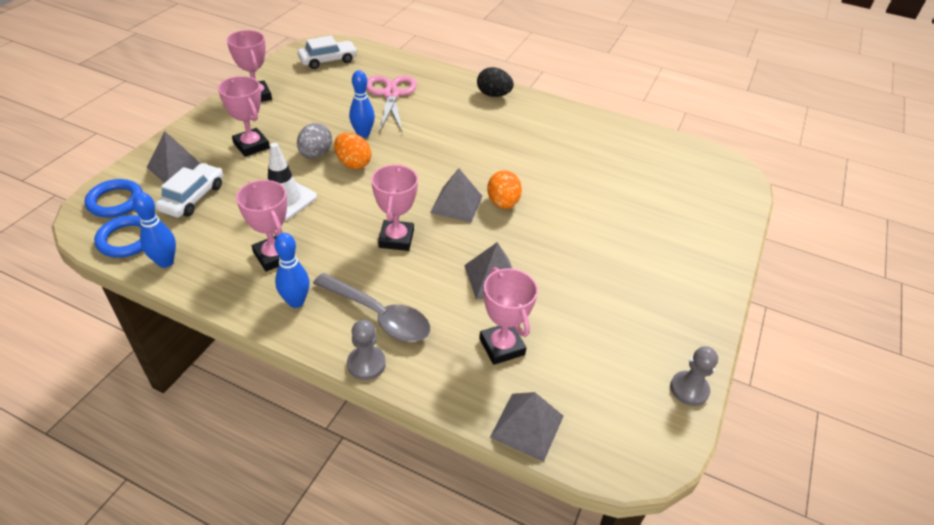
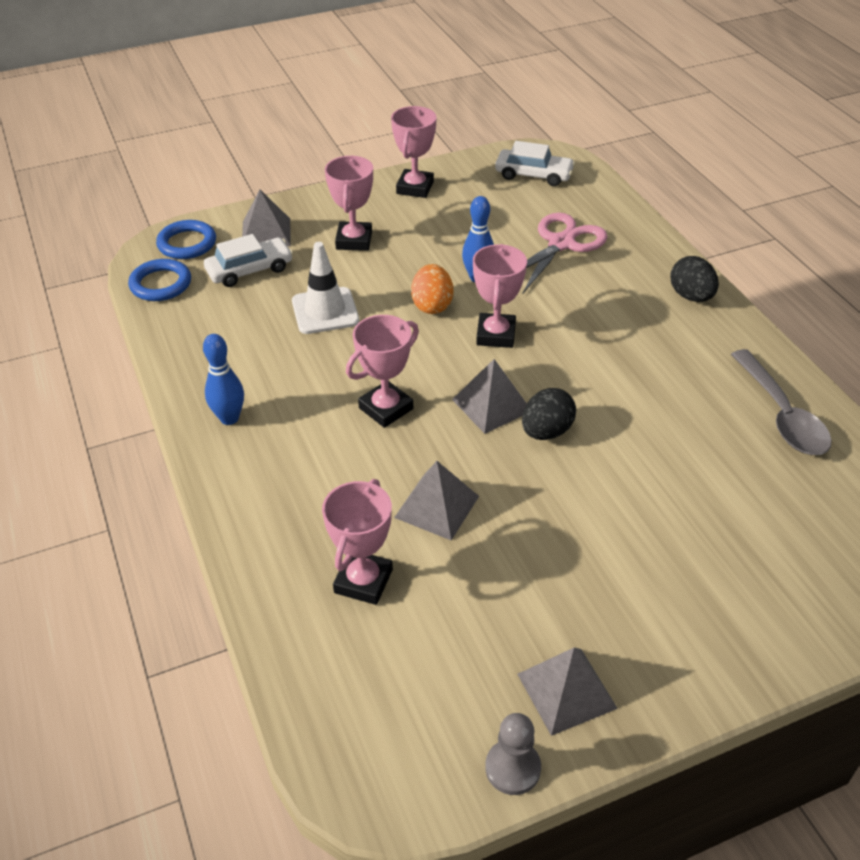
camera: 45 degrees right, 0 degrees up
blue bowling pin [132,192,176,268] -> none
pink trophy [236,180,287,272] -> pink trophy moved to [473,244,527,348]
grey egg [297,123,332,159] -> none
grey spoon [313,273,430,342] -> grey spoon moved to [731,349,832,455]
grey pawn [347,320,386,380] -> none
orange egg [487,170,522,209] -> black egg [522,388,576,440]
grey pyramid [490,392,564,462] -> grey pyramid moved to [517,647,618,736]

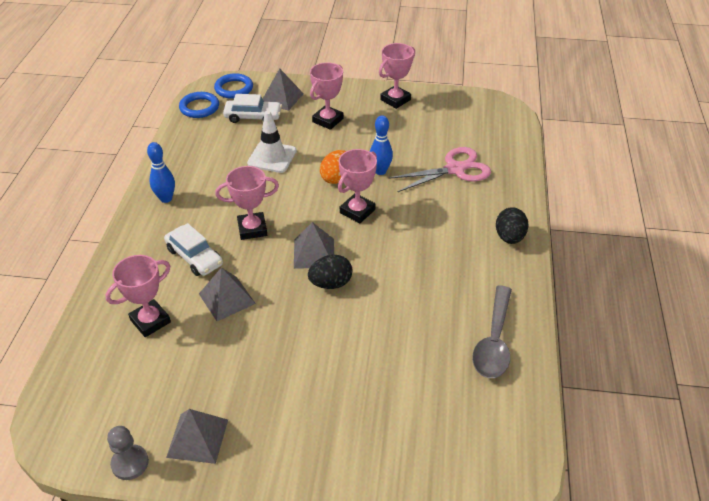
camera: 30 degrees right, 0 degrees up
white car [495,141,575,186] -> white car moved to [164,223,223,276]

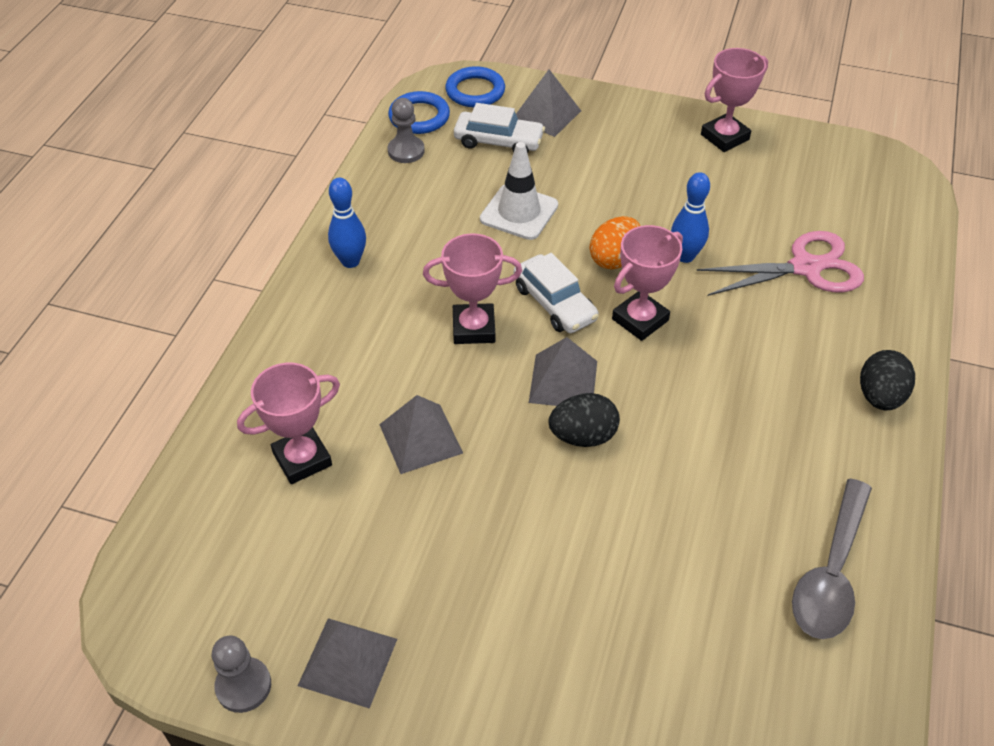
camera: 10 degrees right, 5 degrees up
white car [164,223,223,276] -> white car moved to [514,253,599,333]
pink trophy [310,63,344,130] -> none
none -> grey pawn [388,98,425,163]

